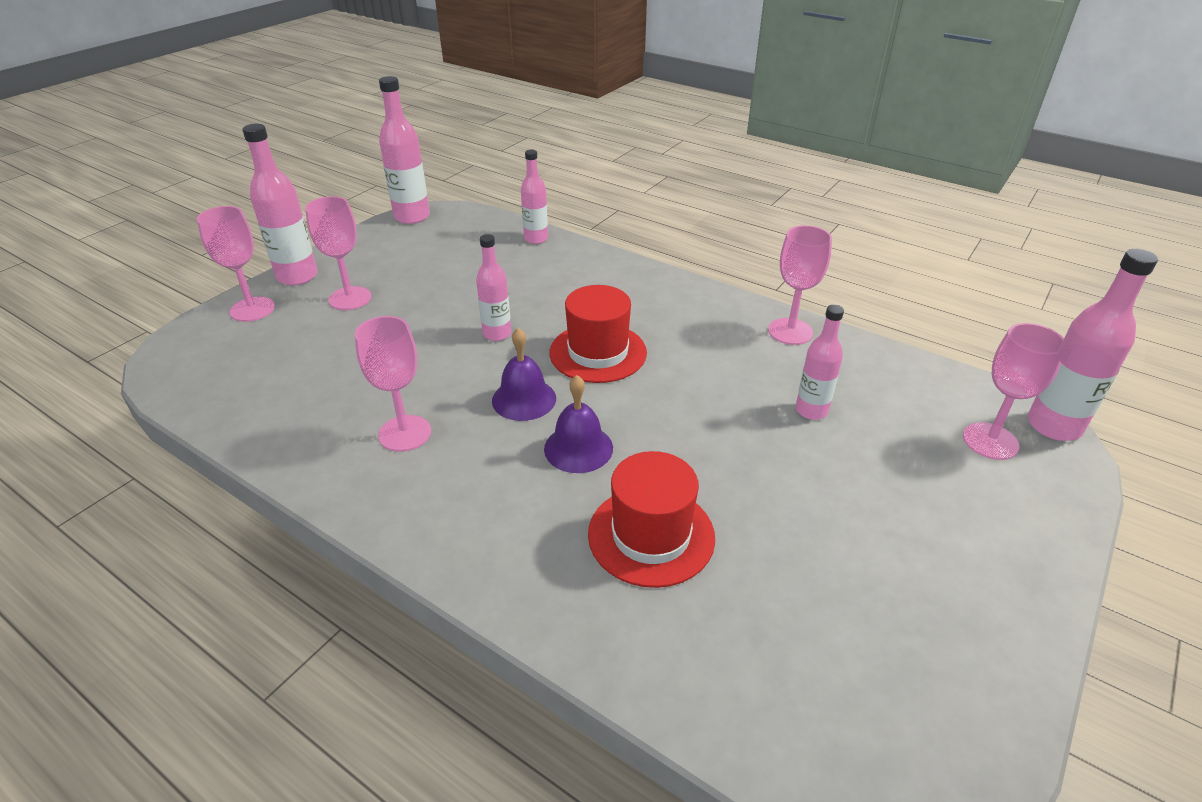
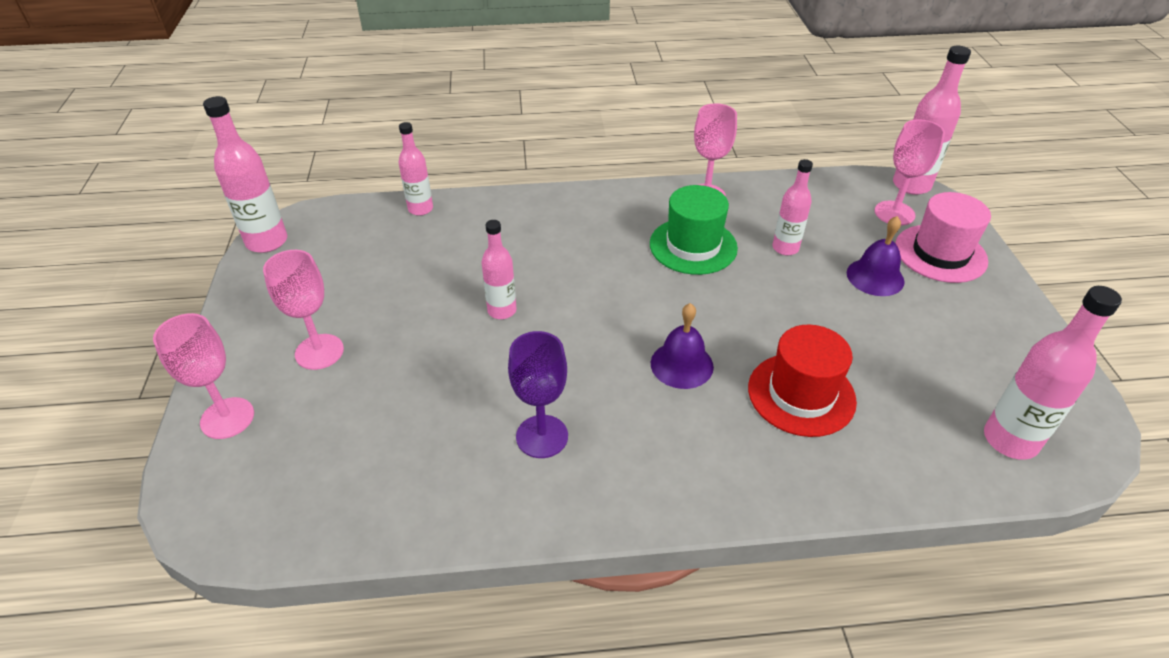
camera: 40 degrees left, 5 degrees up
pink bottle [242,124,318,286] -> pink bottle moved to [984,286,1122,460]
pink goblet [355,316,431,452] -> purple goblet [508,331,568,458]
purple bell [492,328,556,421] -> purple bell moved to [847,216,905,296]
red hat [550,285,647,383] -> none
none -> green hat [650,185,738,275]
none -> pink hat [895,192,991,283]

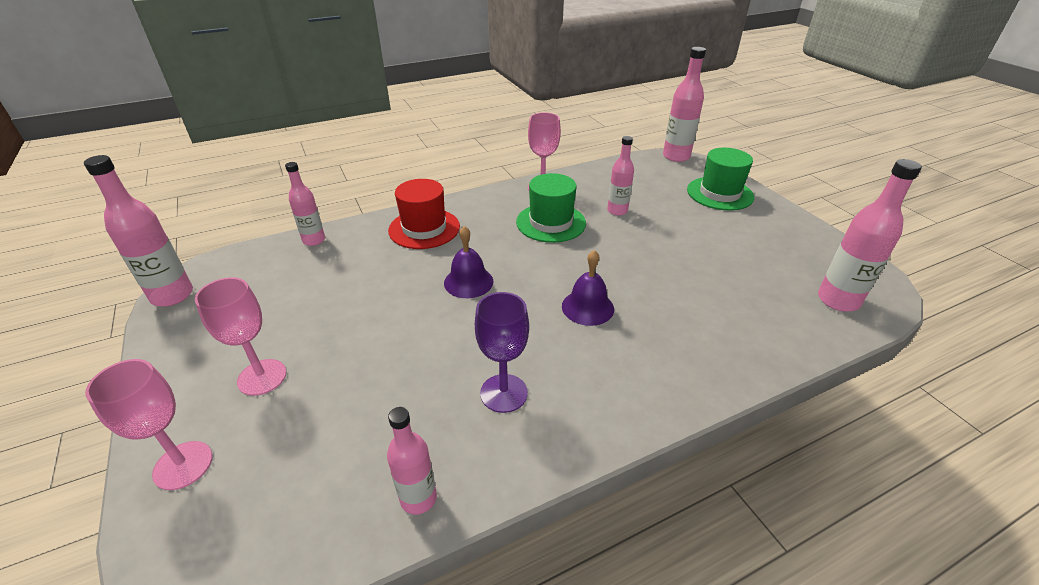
camera: 20 degrees left, 5 degrees down
pink bottle [481,220,517,319] -> pink bottle moved to [387,407,437,515]
red hat [748,325,857,437] -> red hat moved to [388,179,460,249]
purple bell [847,216,905,296] -> purple bell moved to [444,226,493,298]
pink goblet [874,119,945,225] -> none
pink hat [895,192,991,283] -> green hat [687,148,754,211]

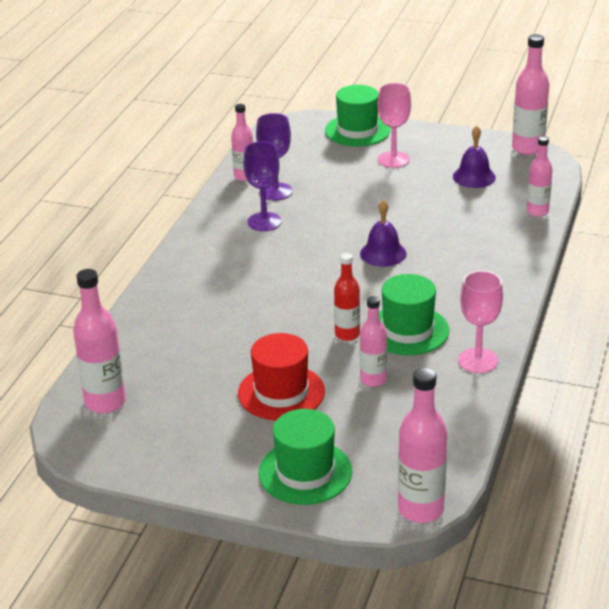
camera: 135 degrees right, 5 degrees down
pink goblet [85,359,213,490] -> green hat [325,85,391,146]
red hat [388,179,460,249] -> red hat moved to [238,333,325,420]
purple bell [562,250,614,326] -> purple bell moved to [453,126,496,188]
none -> purple goblet [256,113,293,200]
none -> red bottle [334,253,360,341]

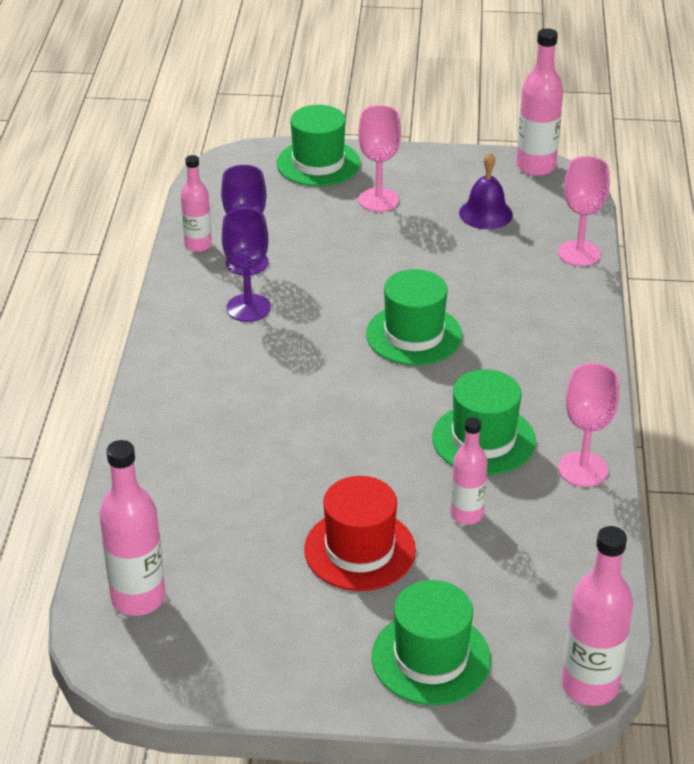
camera: 15 degrees left, 5 degrees up
red bottle [334,253,360,341] -> none
purple bell [360,199,407,267] -> green hat [366,269,462,365]
pink bottle [527,136,553,217] -> pink goblet [558,156,610,266]

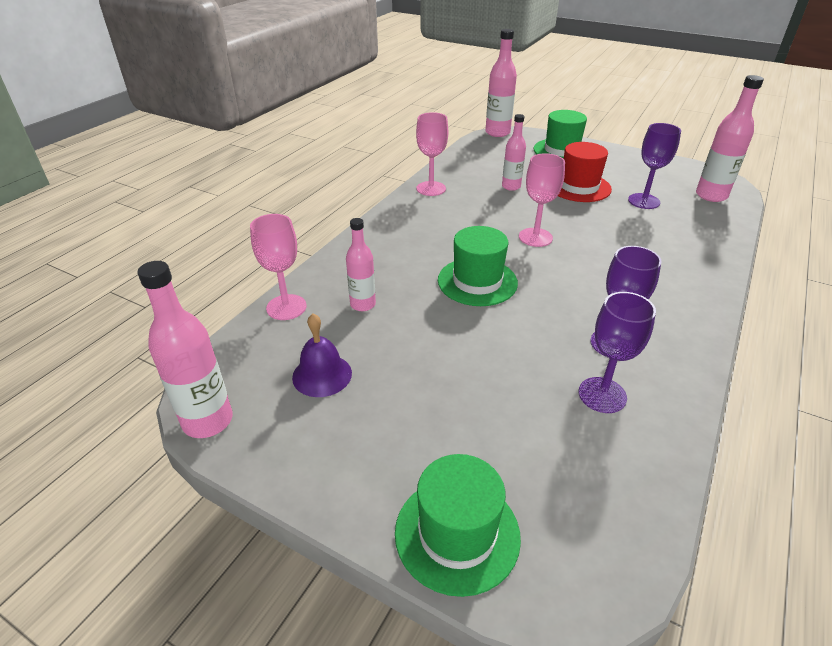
camera: 155 degrees left, 0 degrees up
pink bottle [181,155,212,252] -> pink bottle moved to [346,218,376,311]
pink goblet [358,105,401,212] -> pink goblet moved to [519,153,565,247]
green hat [432,369,536,475] -> none
none -> purple goblet [628,123,681,209]

